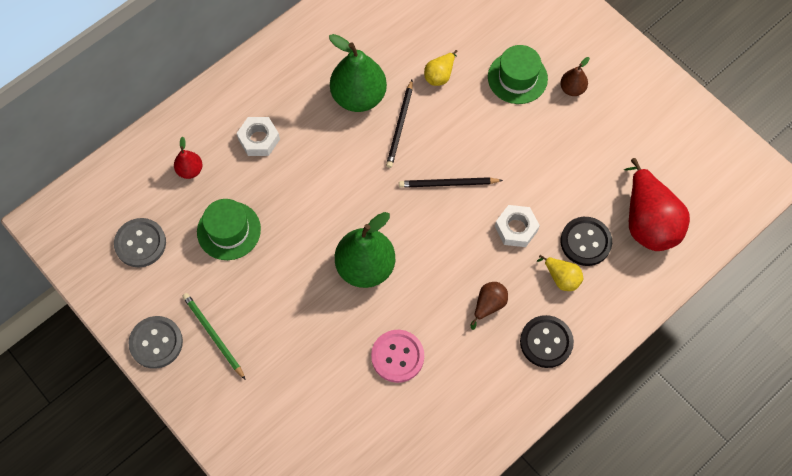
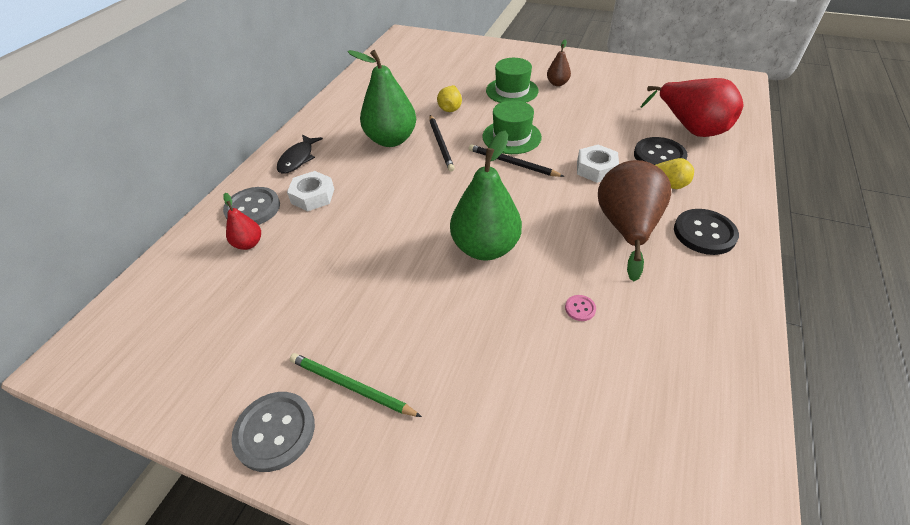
camera: 25 degrees left, 20 degrees down
grey button [114,218,166,267] -> grey button moved to [223,187,280,225]
green hat [197,199,261,260] -> green hat moved to [482,100,542,154]
pink button [371,330,424,383] -> pink button [565,295,596,321], size x0.45
black pencil [399,177,503,188] -> black pencil turned 60 degrees clockwise [468,144,564,177]
brown pear [471,282,508,330] -> brown pear [598,160,671,281], size x2.05
none -> black fish [277,135,323,174]

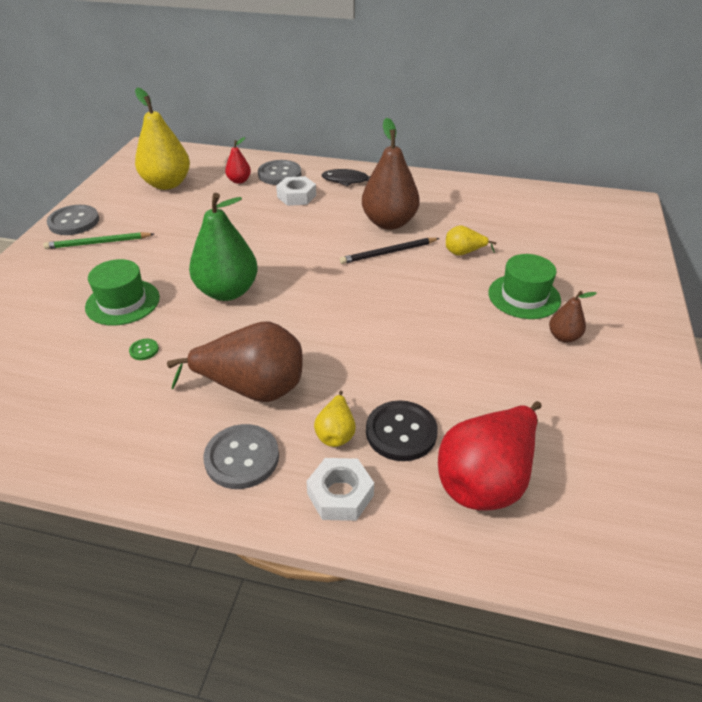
camera: 80 degrees right, 5 degrees down
green pencil [290,353,422,417] -> green pencil turned 120 degrees counterclockwise [43,232,154,249]
green pear [348,50,416,147] -> brown pear [362,118,420,230]
black pencil [468,144,564,177] -> none
green hat [482,100,542,154] -> green hat moved to [85,259,160,326]
pink button [565,295,596,321] -> green button [129,339,159,360]
white nut [577,145,619,183] -> white nut moved to [306,458,374,521]
black button [674,209,739,255] -> grey button [203,424,279,489]
none -> yellow pear [135,87,190,190]

